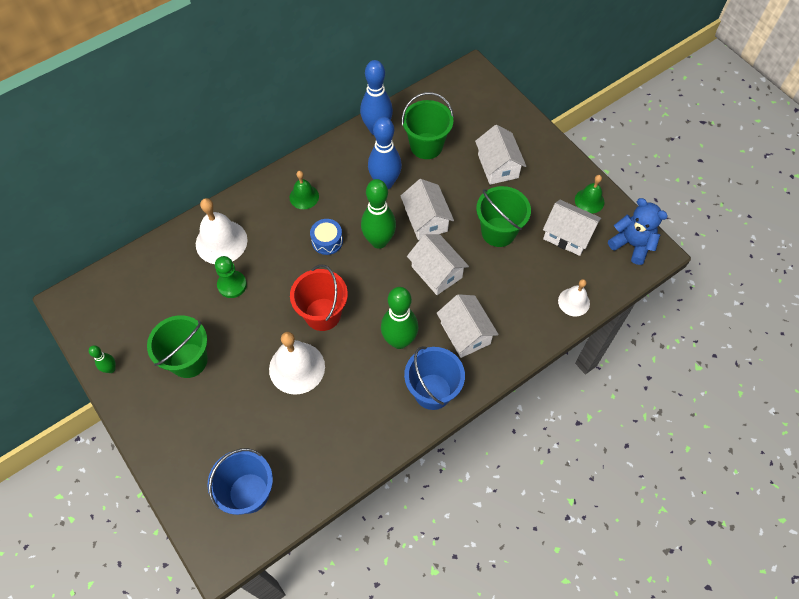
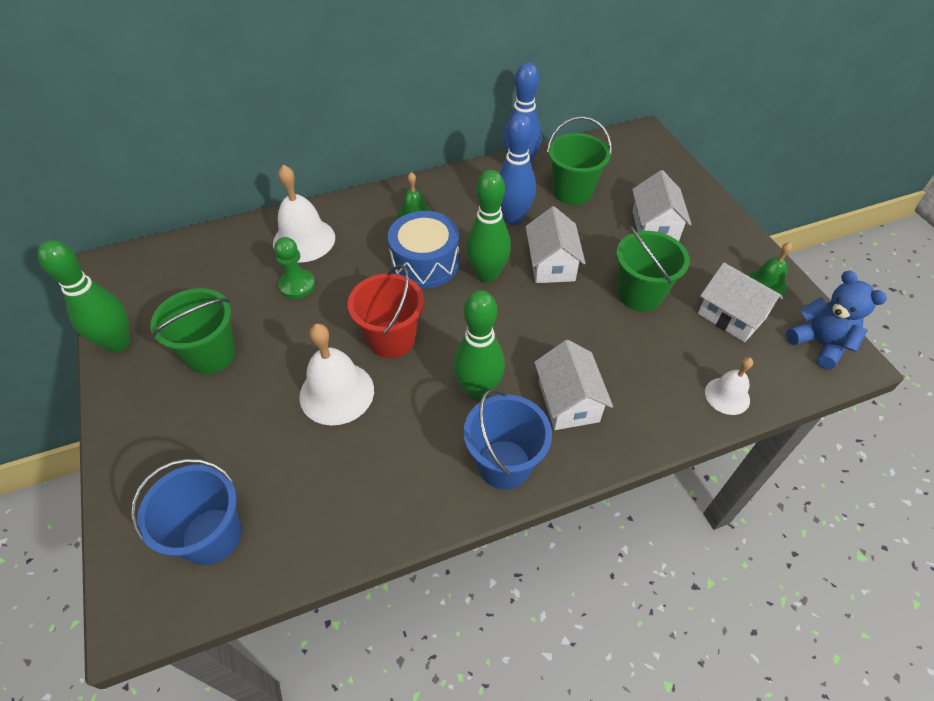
camera: 15 degrees right, 10 degrees down
green bowling pin [89,345,116,373] -> green bowling pin [38,240,130,353], size x2.04
blue drum [310,219,343,255] -> blue drum [388,211,459,288], size x1.77
white house [407,234,469,295] -> none

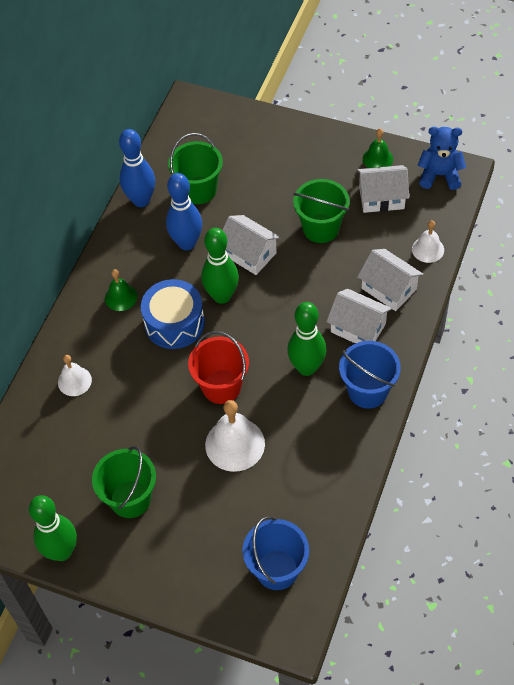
camera: 45 degrees left, 5 degrees up
white bell [273,165,335,263] -> white bell [58,355,92,396], size x0.59
green pawn [274,237,315,299] -> none
white house [632,170,692,241] -> white house moved to [357,249,423,311]

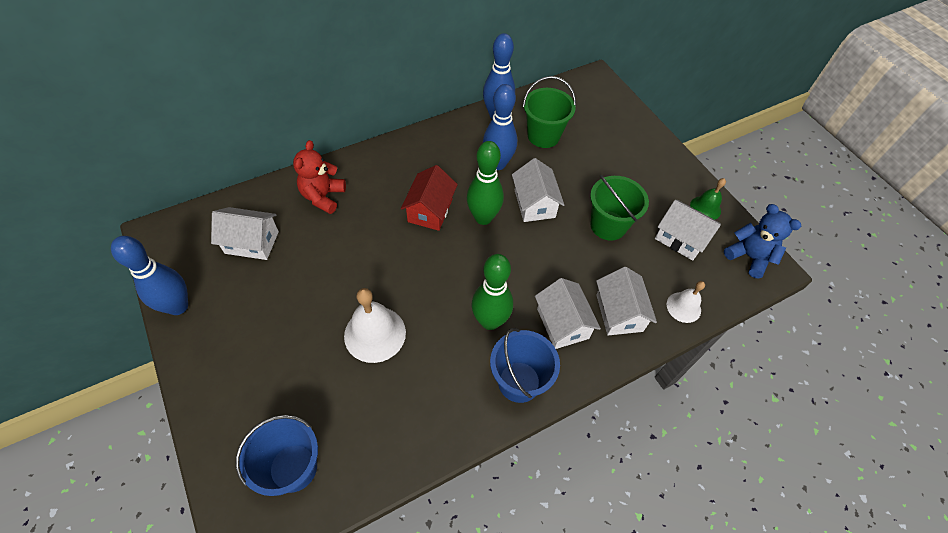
camera: 35 degrees right, 0 degrees up
green bowling pin [29,495,77,561] -> blue bowling pin [111,236,188,315]
white bell [58,355,92,396] -> red teddy bear [293,140,346,214]
green bucket [92,446,156,518] -> none
green bell [105,269,137,311] -> none
blue drum [141,279,205,349] -> red house [401,165,458,231]
red bucket [188,331,249,404] -> none
none -> white house [211,207,279,260]

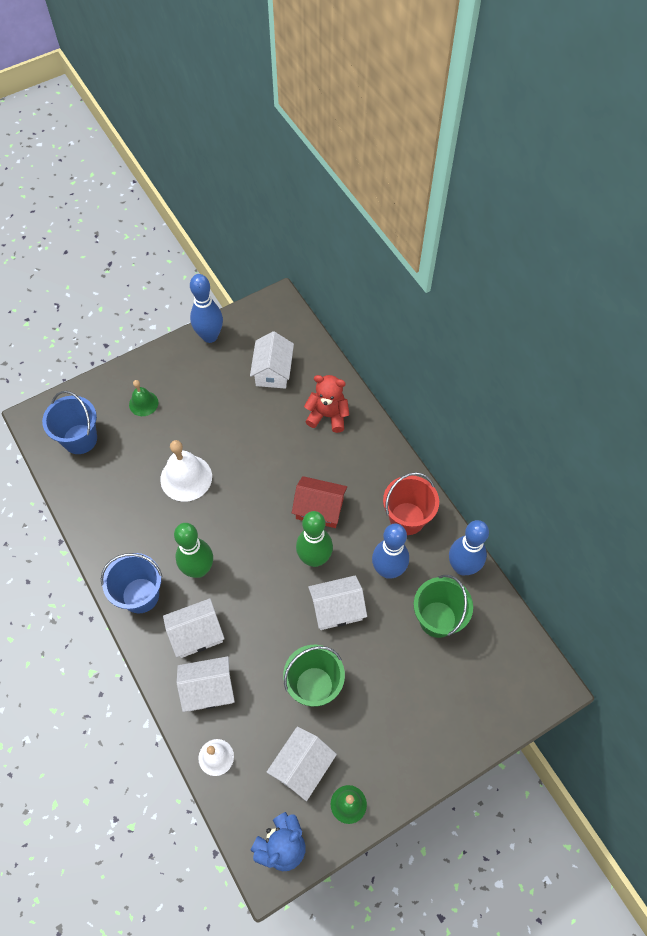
camera: 90 degrees right, 5 degrees up
none -> green bell [129,380,158,416]
none -> red bucket [383,472,439,535]

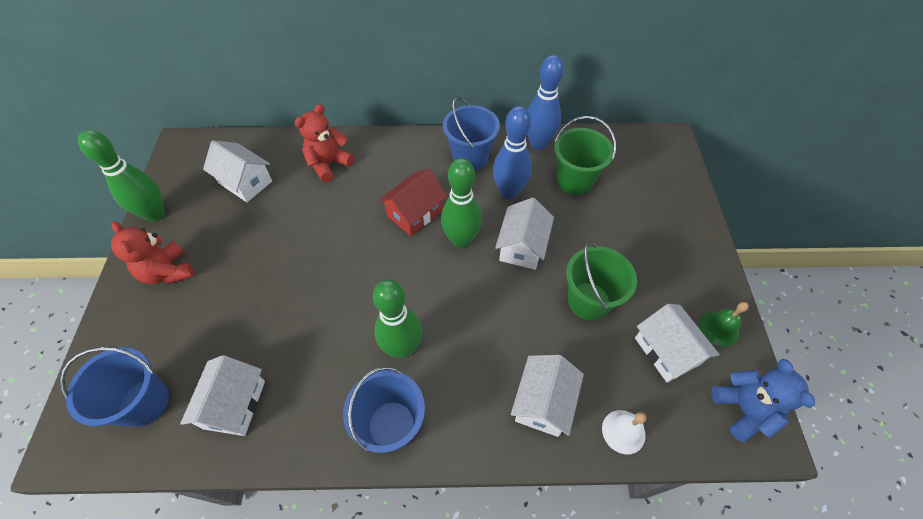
camera: 60 degrees left, 5 degrees down
green bell [129,380,158,416] -> none
white bell [160,440,212,502] -> none
white house [163,598,225,658] -> white house moved to [180,355,265,436]
blue bowling pin [190,274,223,343] -> green bowling pin [78,130,165,222]
red bucket [383,472,439,535] -> blue bucket [443,97,500,170]
none -> red teddy bear [111,221,194,284]

